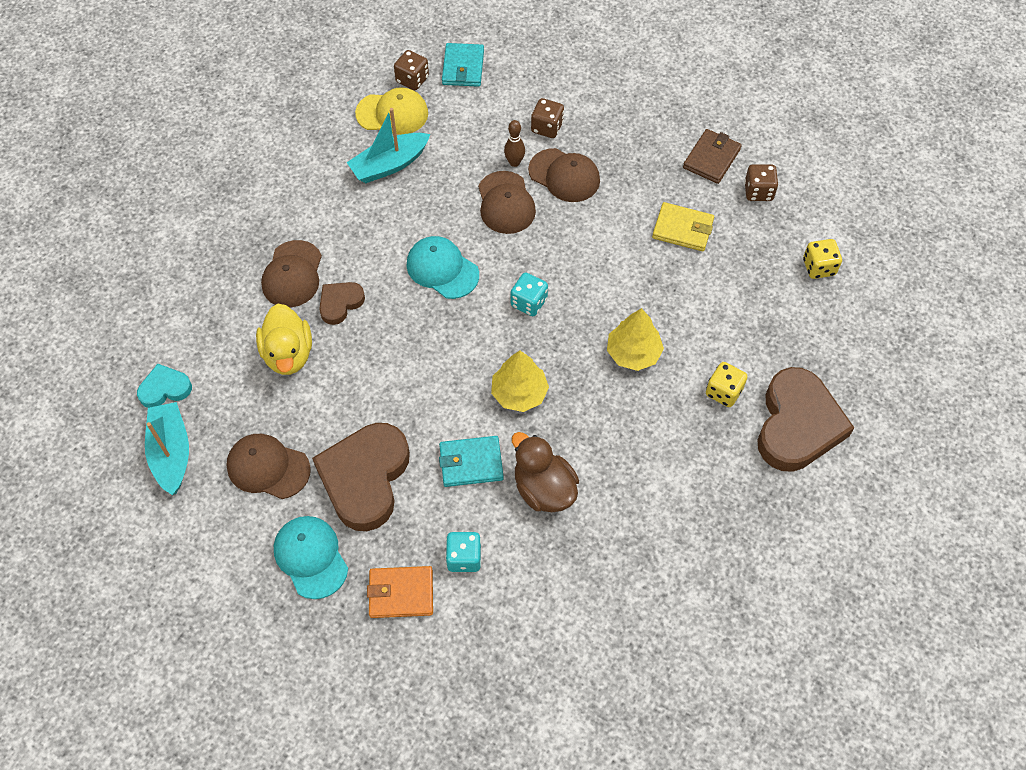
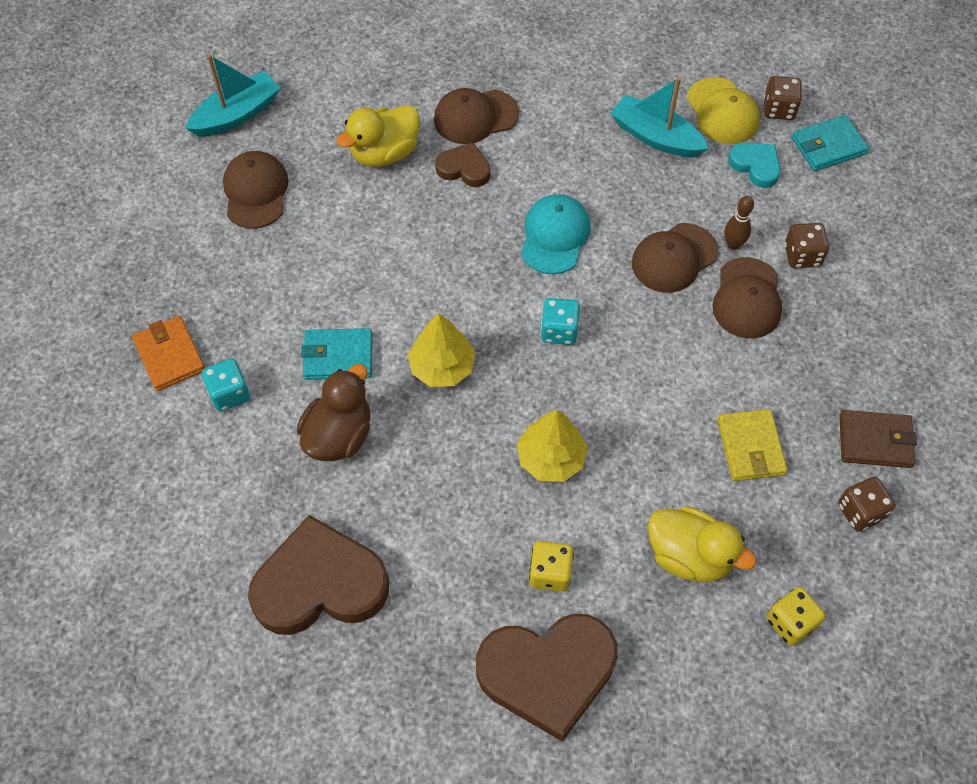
camera: 65 degrees right, 0 degrees up
turquoise heart [137,364,192,408] -> turquoise heart moved to [728,143,781,188]
turquoise cap [274,516,348,599] -> none
brown heart [312,423,410,531] -> brown heart moved to [248,515,389,635]
turquoise wallet [439,436,503,487] -> turquoise wallet turned 60 degrees counterclockwise [301,328,372,380]
none -> yellow duck [648,506,756,582]

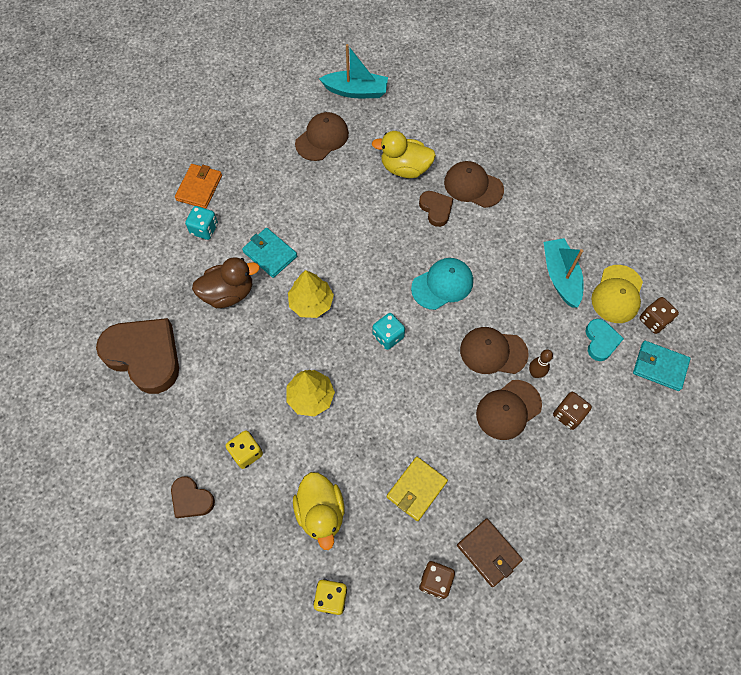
camera: 45 degrees right, 5 degrees up
brown heart [476,614,618,742] -> brown heart [171,476,215,518], size x0.50

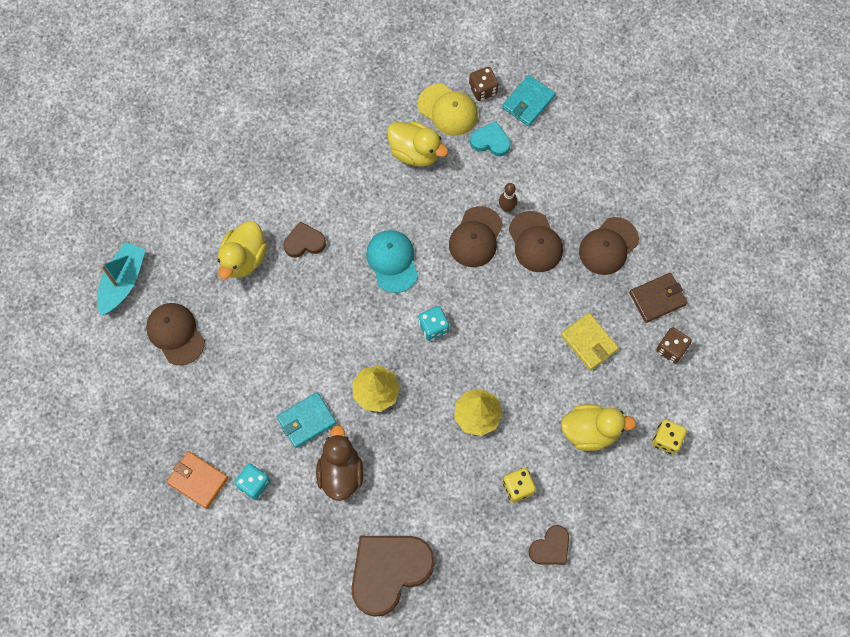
camera: 75 degrees left, 5 degrees up
brown cap [444,161,504,208] -> brown cap moved to [579,217,639,275]
turquoise boat [544,238,584,308] -> yellow duck [387,121,448,167]
brown dice [553,392,592,430] -> none

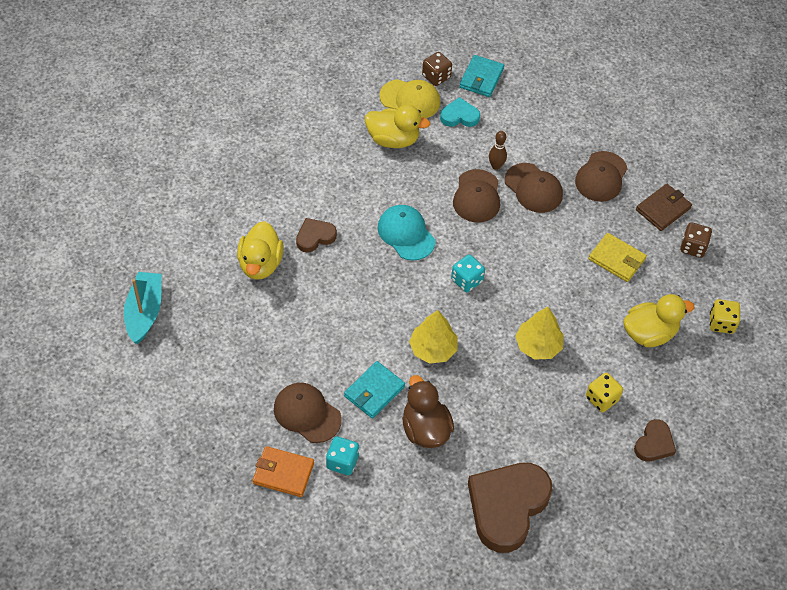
camera: 20 degrees left, 15 degrees down
brown cap [146,303,205,365] -> brown cap moved to [274,383,342,443]

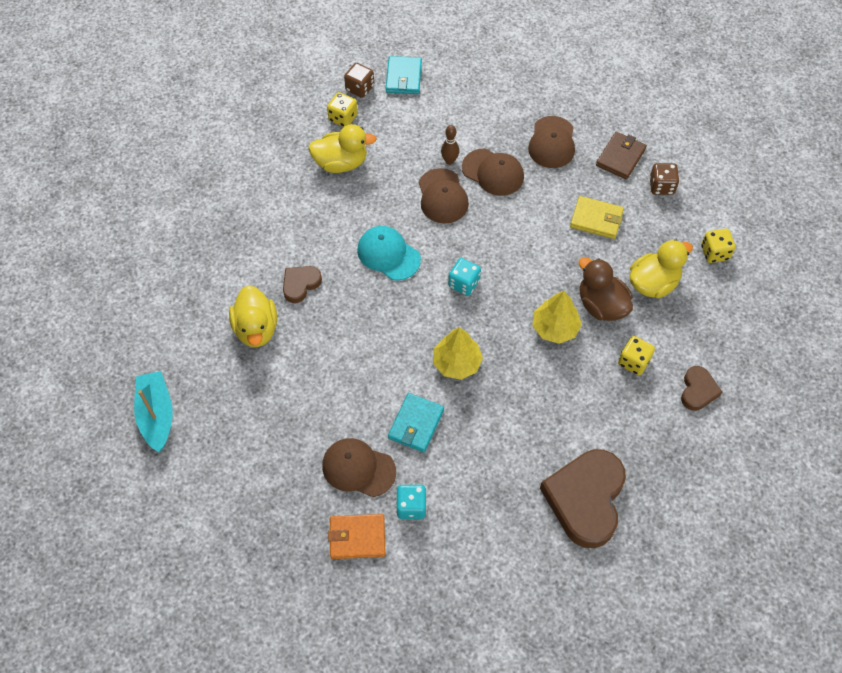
camera: 15 degrees left, 5 degrees up
yellow cap [379,79,440,118] -> yellow dice [327,92,358,127]
brown duck [402,375,454,448] -> brown duck moved to [579,257,633,321]
turquoise heart [440,97,480,127] -> none

